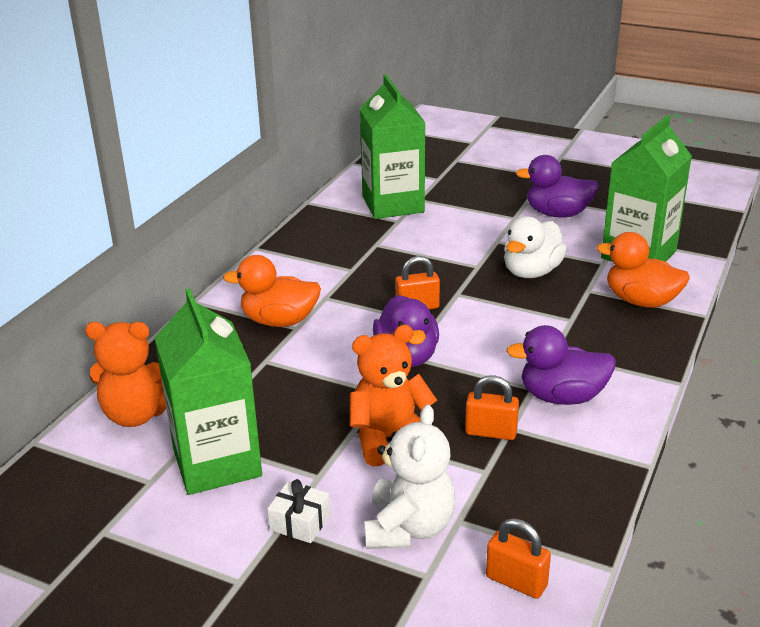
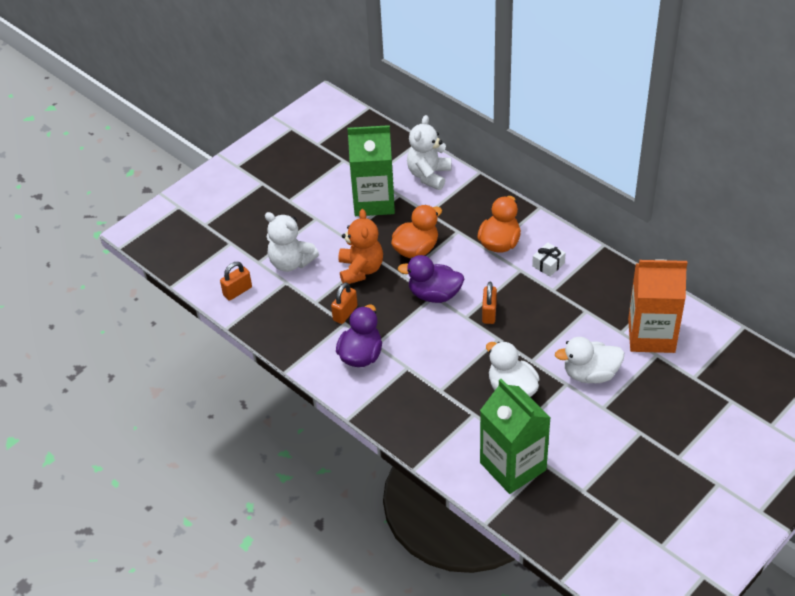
camera: 110 degrees right, 15 degrees up
orange teddy bear [85,322,166,427] -> white teddy bear [407,115,452,190]
white gift [267,479,330,543] -> white gift moved to [532,242,566,277]
green carton [360,74,425,219] -> orange carton [628,259,687,353]
purple duck [516,155,599,218] -> none
orange duck [596,232,690,308] -> orange duck moved to [391,205,442,258]
none -> white duck [555,337,624,383]

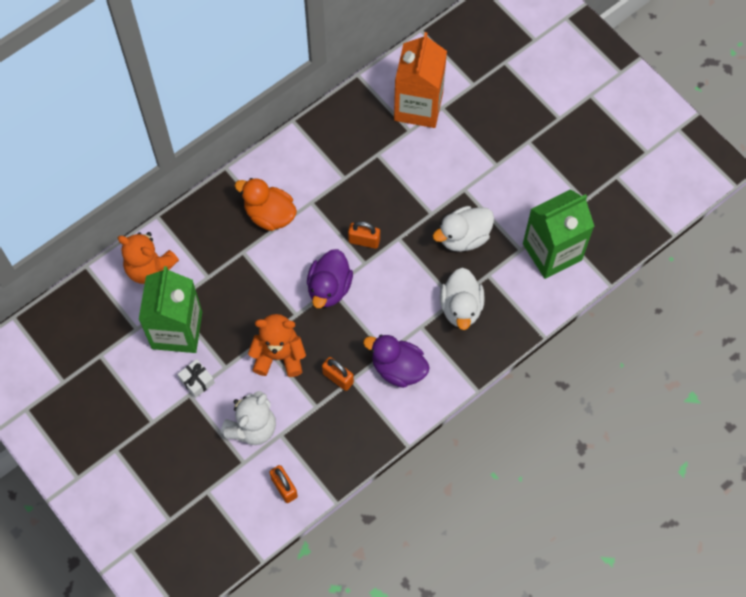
camera: 85 degrees left, 20 degrees up
orange duck [391,205,442,258] -> none
white teddy bear [407,115,452,190] -> orange teddy bear [118,232,179,284]
white gift [532,242,566,277] -> white gift moved to [177,359,215,398]
white duck [555,337,624,383] -> white duck moved to [440,267,485,330]

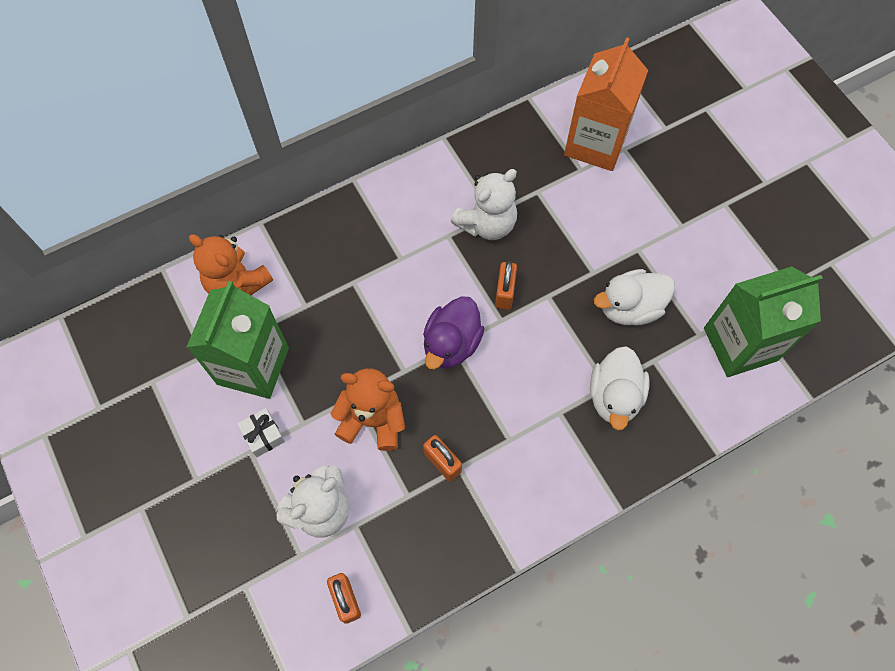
camera: 10 degrees right, 0 degrees up
orange duck [235,178,297,231] -> none
orange padlock [348,221,380,249] -> orange padlock turned 75 degrees clockwise [495,261,517,310]
purple duck [363,335,430,388] -> none
none -> white teddy bear [451,169,517,240]

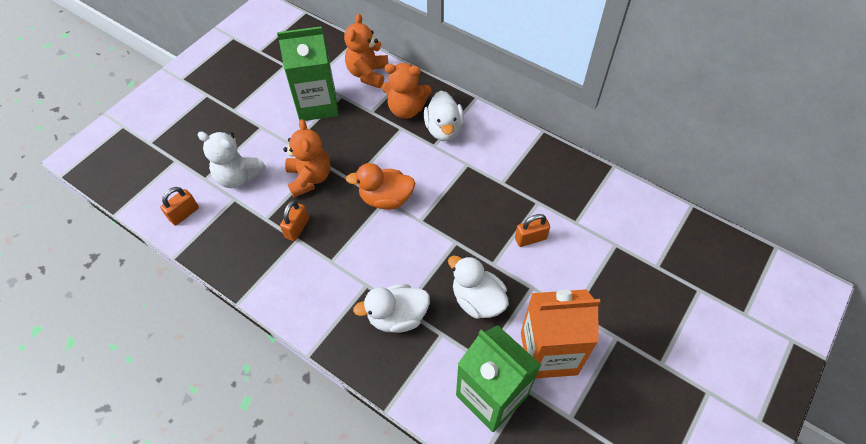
camera: 65 degrees right, 10 degrees down
white gift [237,408,285,457] -> none
purple duck [423,296,484,369] -> orange duck [346,163,416,210]
white teddy bear [451,169,517,240] -> none
orange padlock [495,261,517,310] -> orange padlock moved to [515,214,550,247]
orange carton [564,37,648,171] -> orange carton moved to [521,289,600,379]
none -> orange teddy bear [382,63,431,119]
none -> white duck [424,91,464,141]

